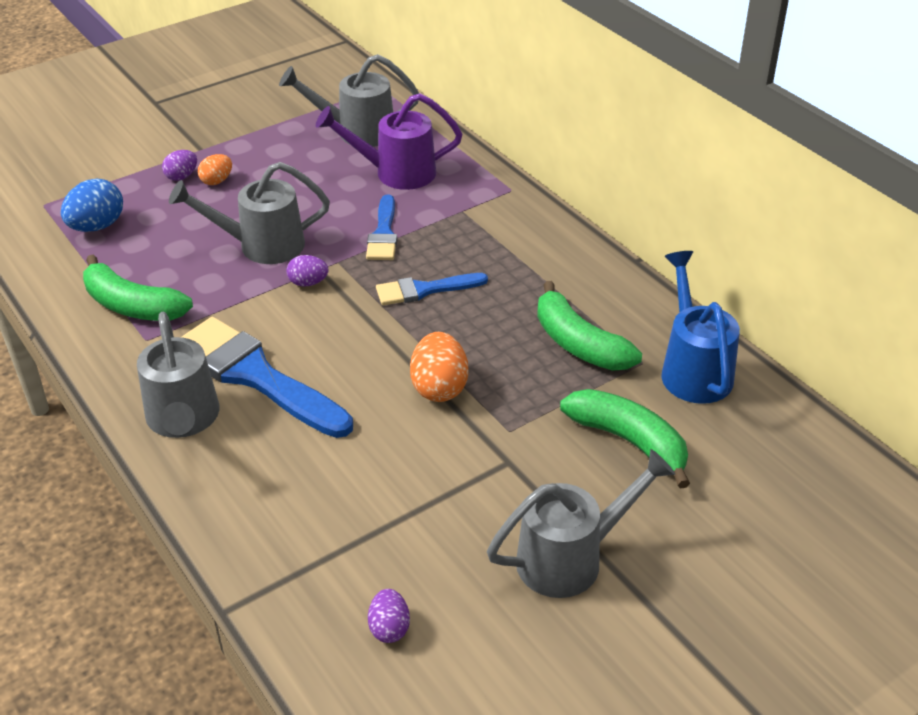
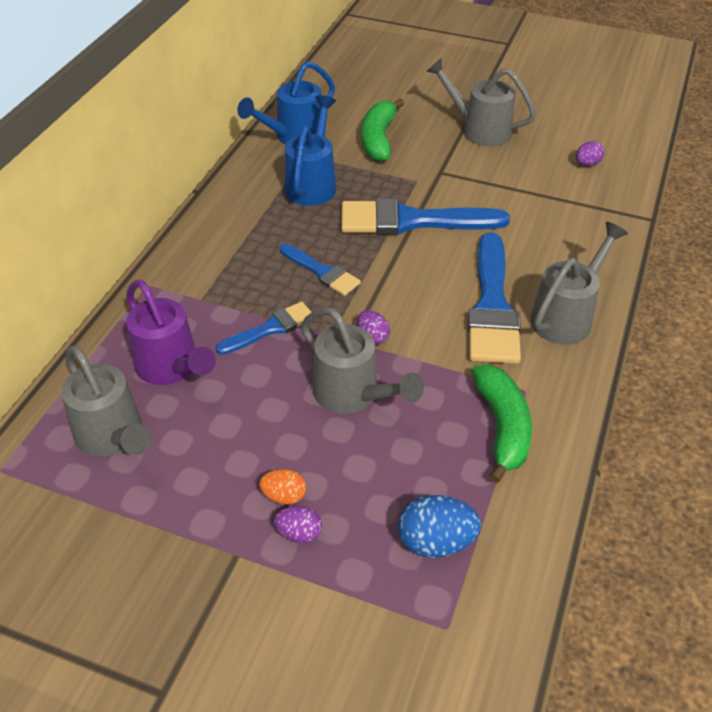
camera: 125 degrees left, 5 degrees up
orange egg [410,332,468,402] -> blue brush [341,198,510,235]
green banana [537,281,642,371] -> blue watering can [284,95,336,206]

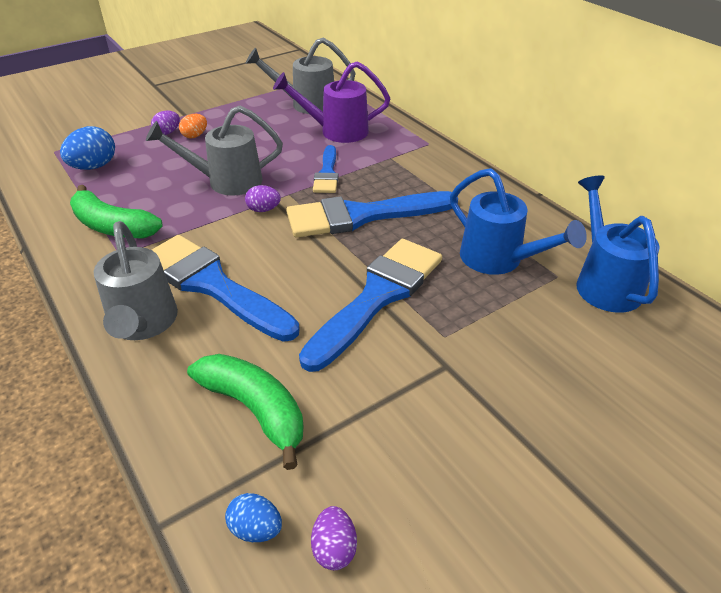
camera: 125 degrees right, 5 degrees down
blue brush [280,244,361,296] -> blue brush [286,191,458,238], size x1.82
green banana [362,99,404,162] -> green banana moved to [187,354,303,470]
grey watering can [426,58,536,146] -> none
none -> blue egg [225,493,282,542]

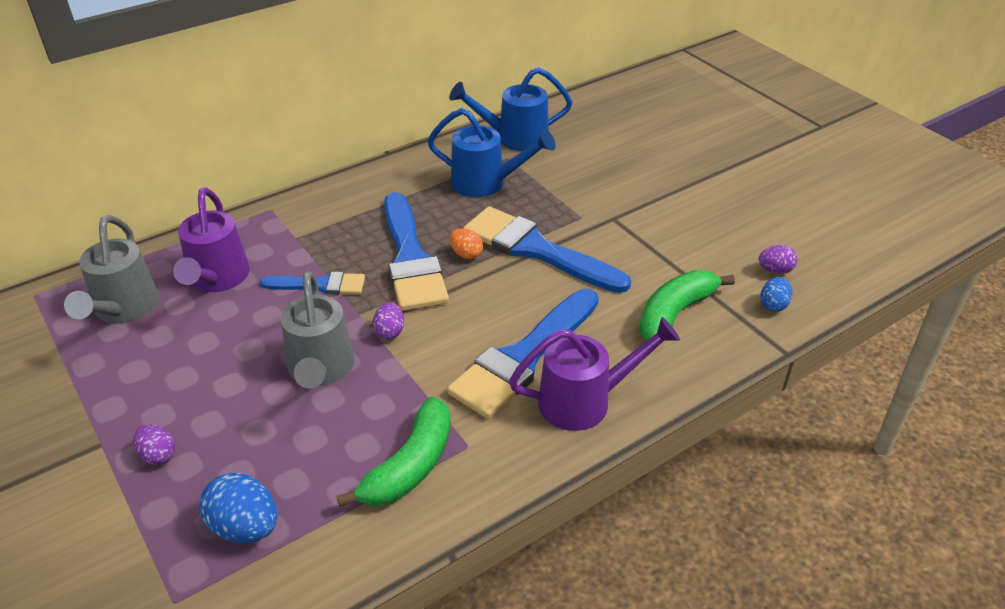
camera: 90 degrees left, 0 degrees up
grey watering can [94,221,178,340] -> purple watering can [509,317,680,431]
orange egg [179,114,207,138] -> orange egg moved to [450,228,483,259]
blue watering can [450,168,587,275] -> blue watering can turned 60 degrees clockwise [428,108,556,197]

